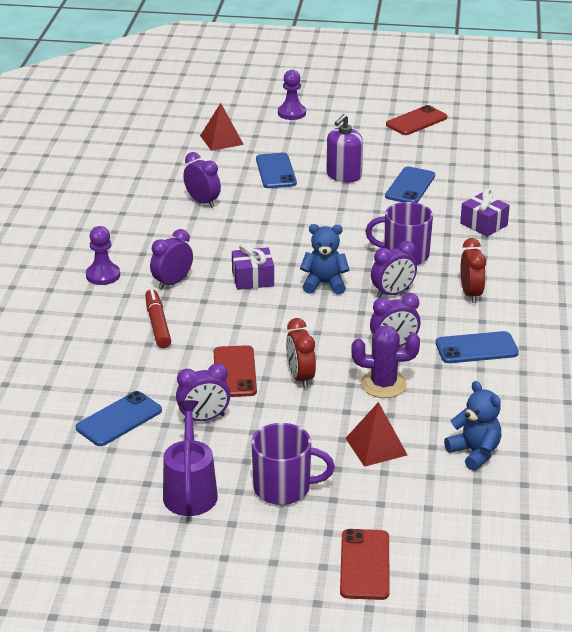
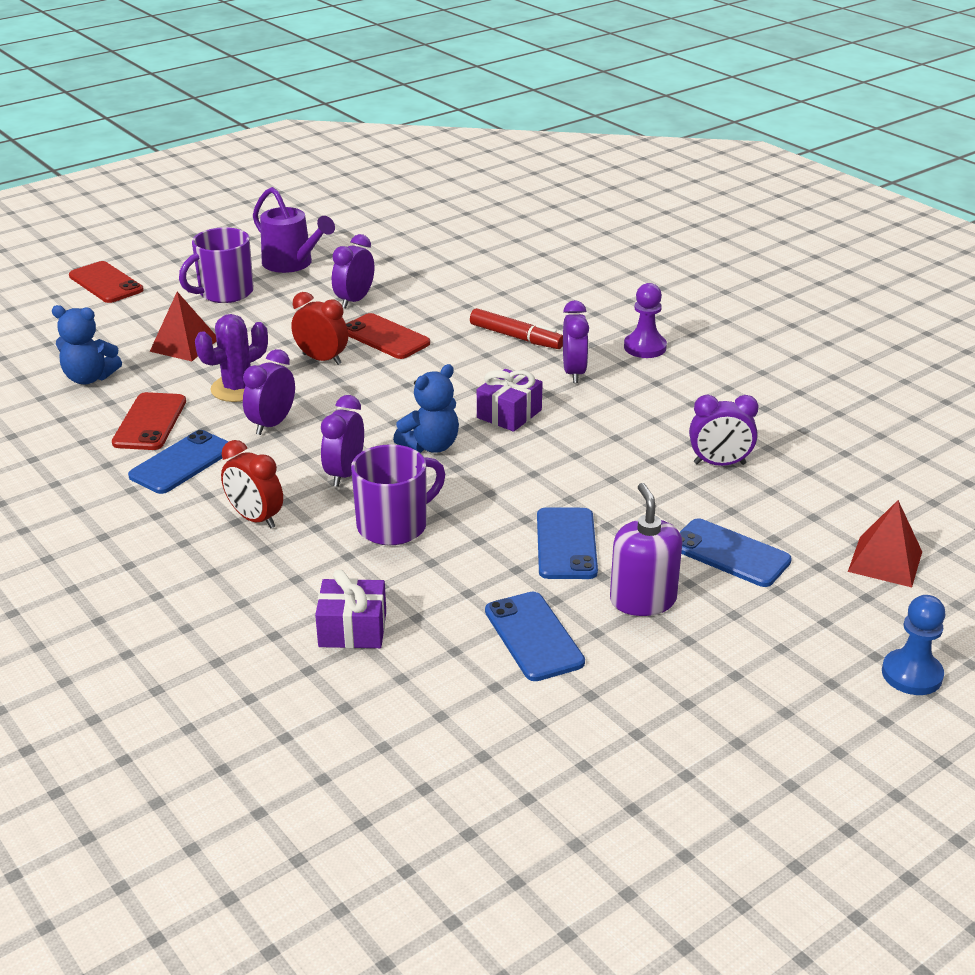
camera: 135 degrees right, 0 degrees up
blue phone [76,391,162,446] -> blue phone moved to [537,507,598,579]
purple pawn [278,70,306,120] -> blue pawn [882,595,945,695]
red phone [386,105,447,135] -> red phone moved to [112,392,186,450]

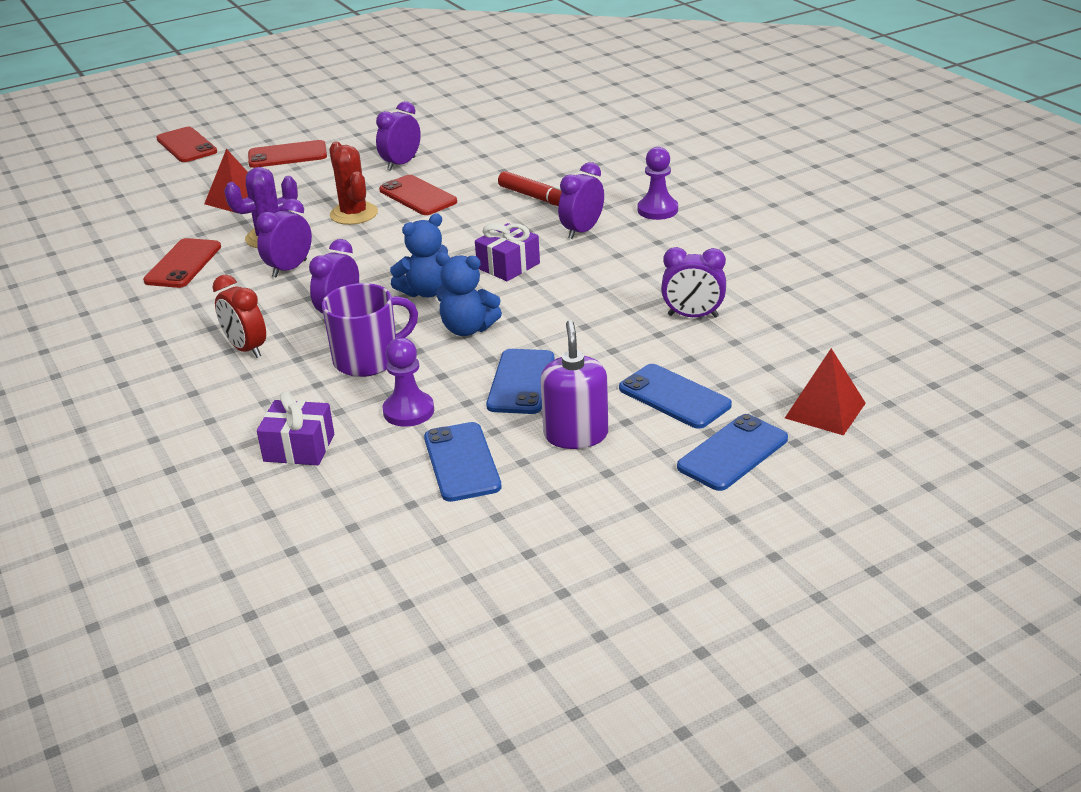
camera: 10 degrees right, 0 degrees up
blue teddy bear [52,305,122,384] -> blue teddy bear moved to [436,252,502,336]
blue phone [128,430,229,494] -> blue phone moved to [677,414,788,491]
purple mug [179,227,254,303] -> red phone [248,140,327,168]
purple watering can [253,187,335,273] -> none
red clock [291,292,348,365] -> red cactus [329,142,378,225]
purple clock [563,300,589,383] -> purple clock turned 150 degrees counterclockwise [558,162,604,239]
blue pawn [882,595,945,695] -> none
none -> purple pawn [382,338,434,427]

